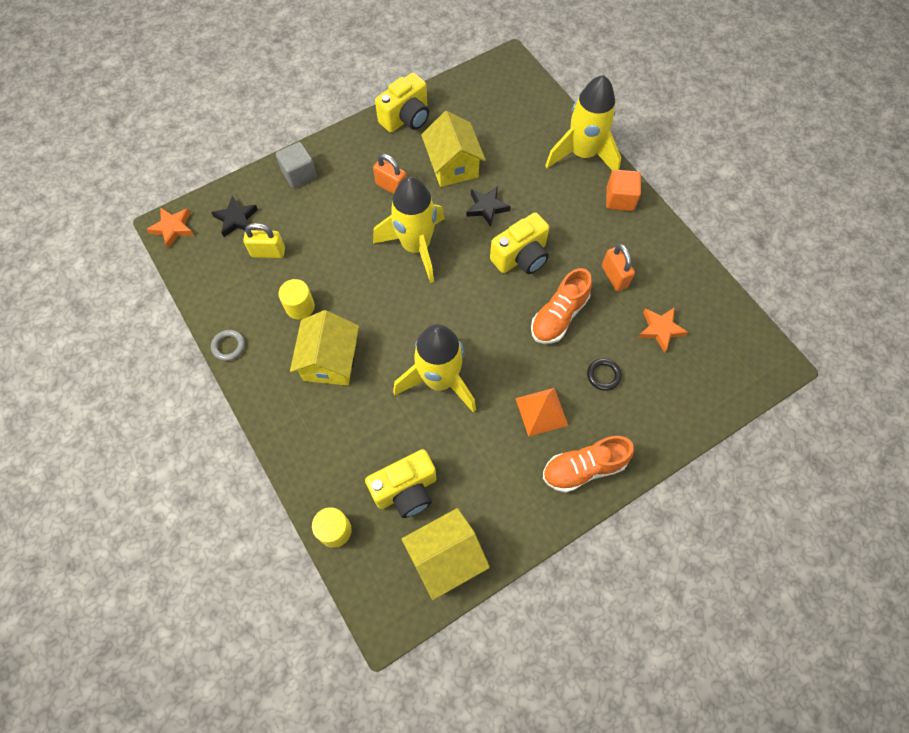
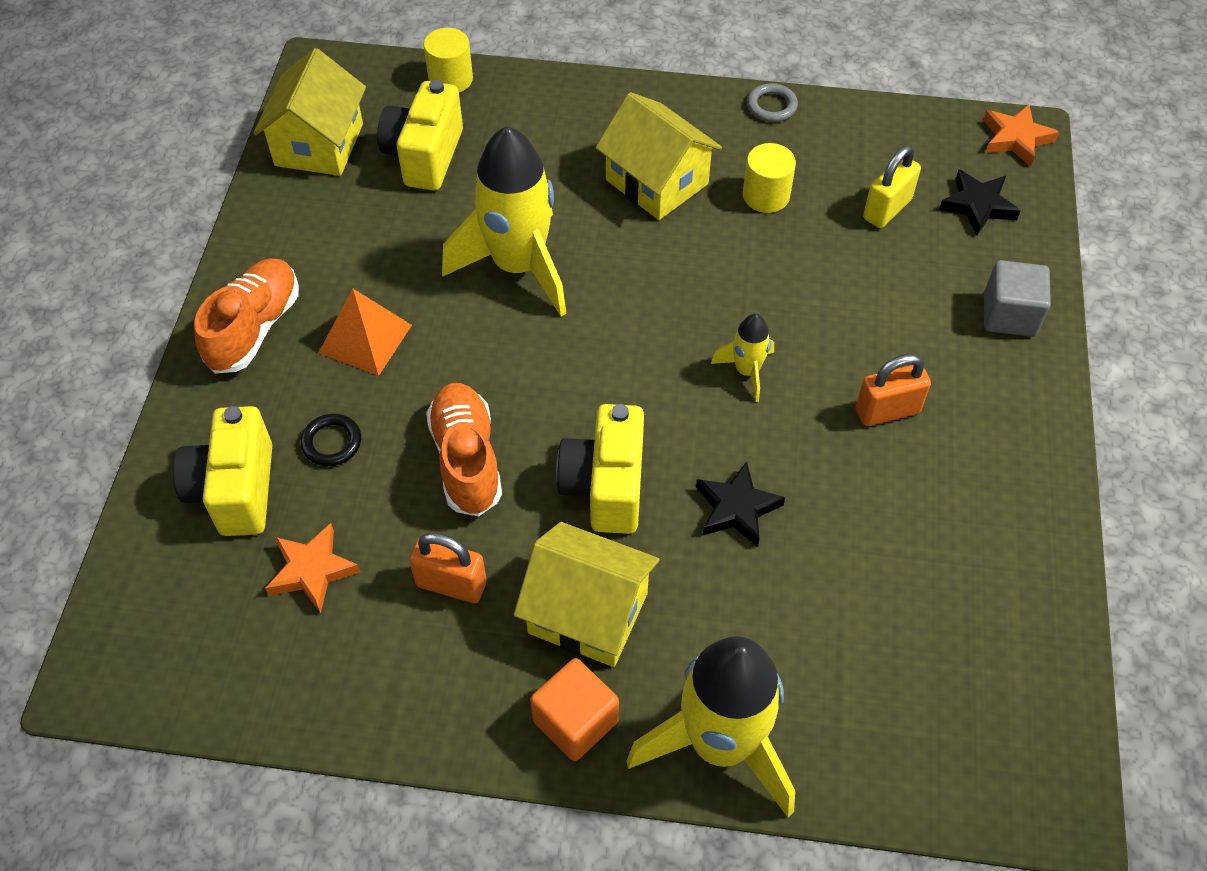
camera: 130 degrees right, 10 degrees down
yellow rocket [373,176,445,283] -> yellow rocket [711,314,774,402], size x0.46
yellow camera [375,73,429,132] -> yellow camera moved to [173,406,272,536]
yellow house [421,111,486,187] -> yellow house moved to [514,522,660,667]

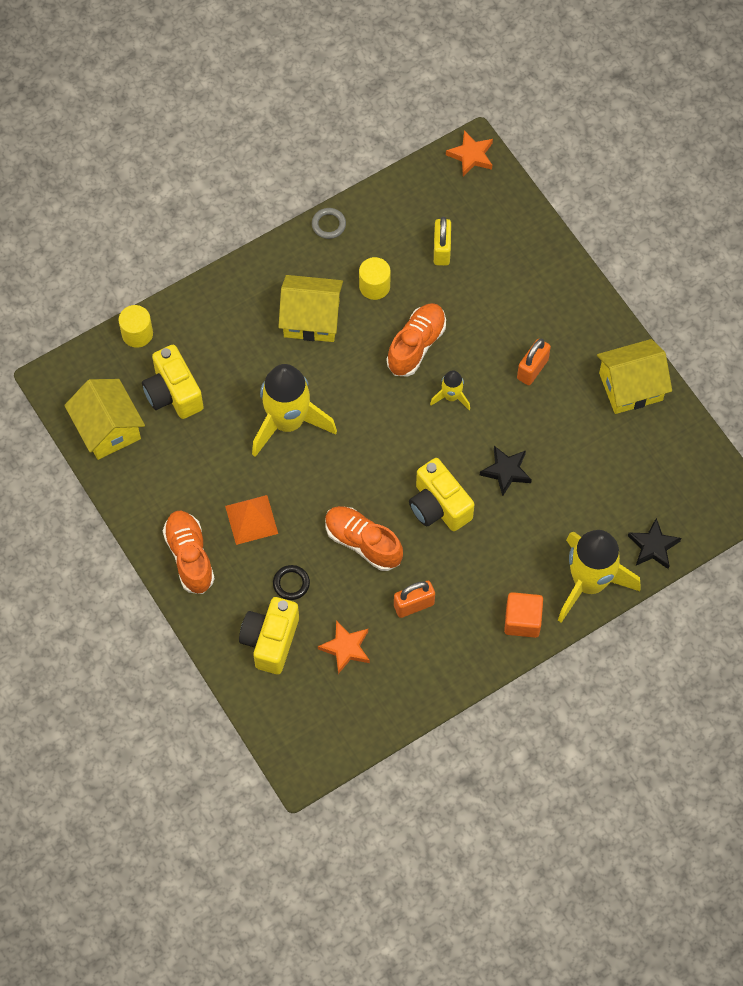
camera: 40 degrees left, 10 degrees up
yellow camera [173,406,272,536] -> yellow camera turned 60 degrees clockwise [239,597,299,674]
yellow house [514,522,660,667] -> yellow house moved to [597,339,672,414]
black star [939,170,1020,235] -> black star moved to [628,518,681,569]
grey cube [984,260,1051,337] -> none
none -> orange shoe [387,303,446,377]

